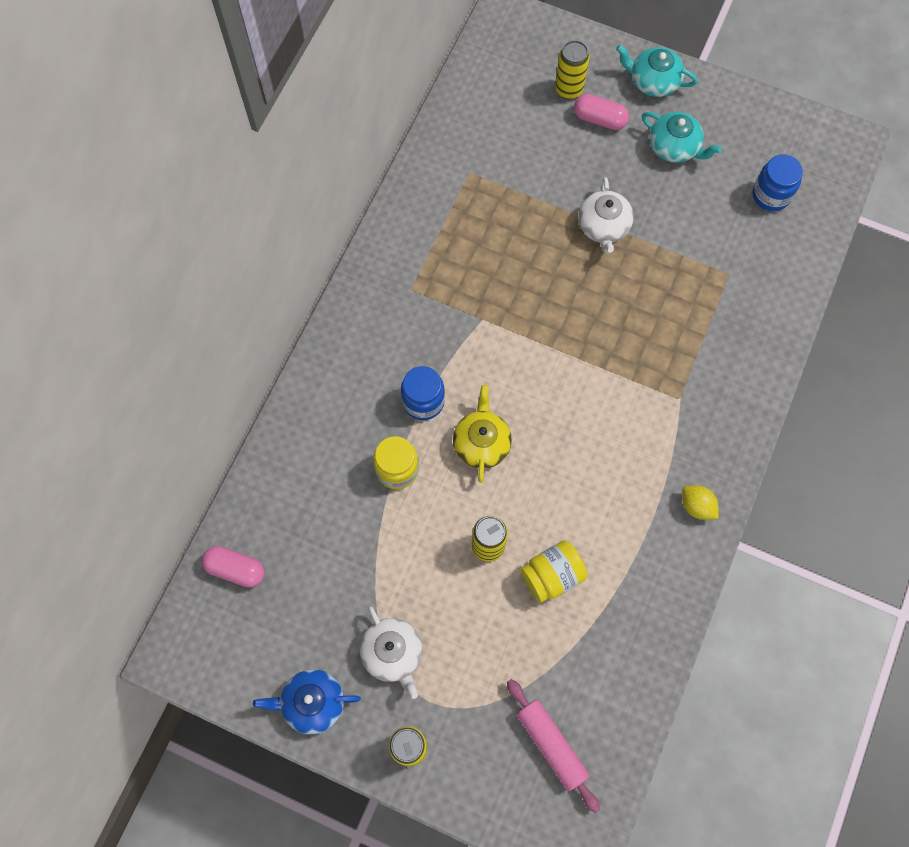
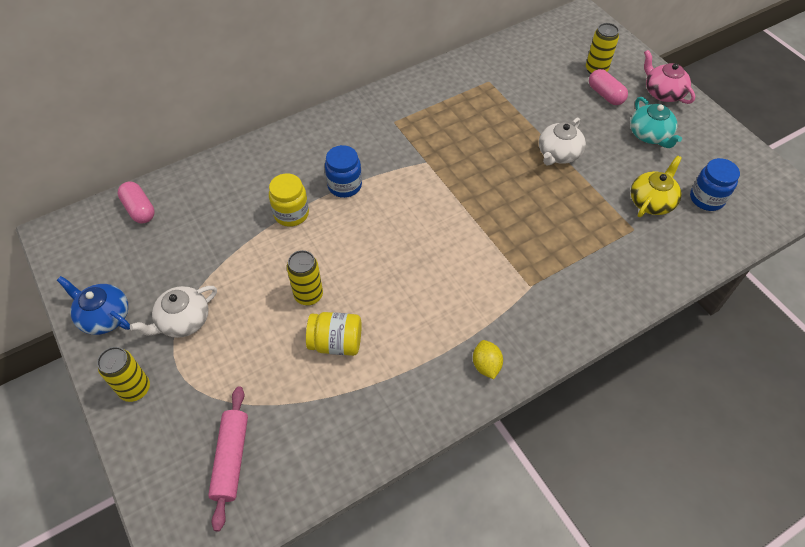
camera: 35 degrees right, 15 degrees down
white teapot [360,606,423,699] -> white teapot turned 45 degrees clockwise [130,286,217,338]
yellow teapot [453,385,512,483] -> yellow teapot moved to [631,156,682,217]
turquoise teapot [616,45,697,97] -> pink teapot [644,50,695,104]

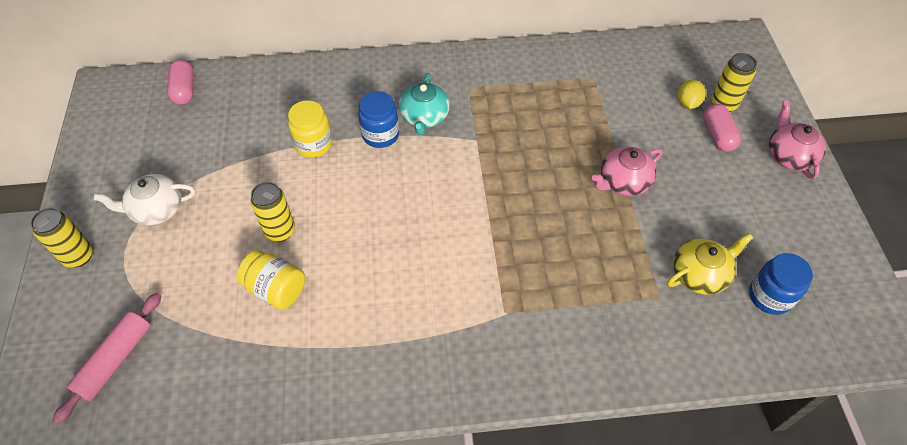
camera: 25 degrees right, 0 degrees up
blue teapot [57,276,130,335] -> none
yellow lemon [473,340,503,379] -> yellow lemon moved to [678,80,705,109]
white teapot [539,118,586,165] -> pink teapot [592,147,662,196]
turquoise teapot [630,97,682,148] -> turquoise teapot moved to [399,73,450,135]

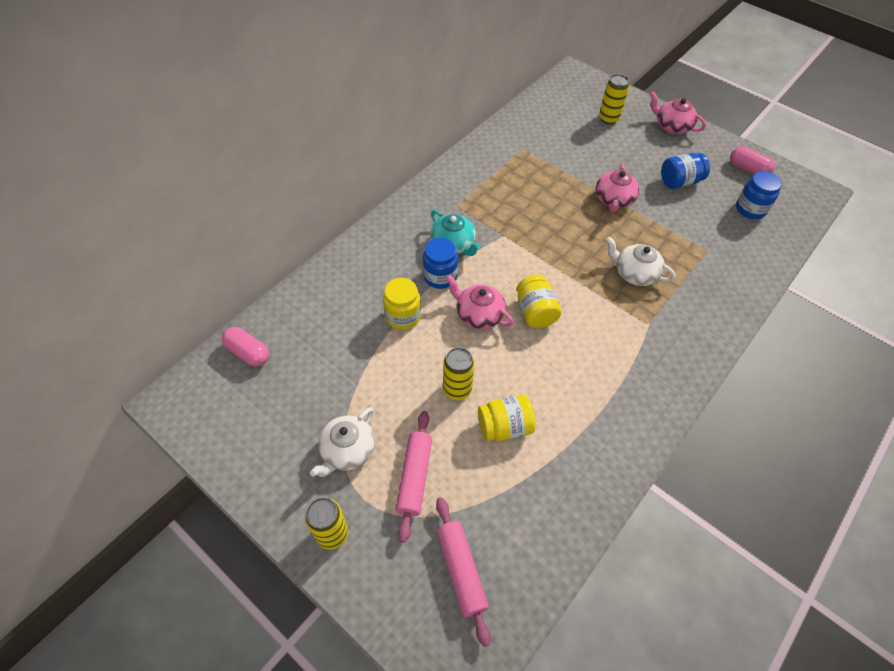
camera: 45 degrees left, 0 degrees up
yellow teapot [667,233,753,295] -> none
yellow lemon [678,80,705,109] -> none
pink capsule [703,104,741,152] -> pink capsule moved to [730,146,775,174]
none -> pink rolling pin [395,411,432,543]
none -> pink teapot [446,275,514,329]
none -> yellow jar [517,275,562,328]
none -> white teapot [606,236,676,286]
none -> blue jar [661,153,710,189]

